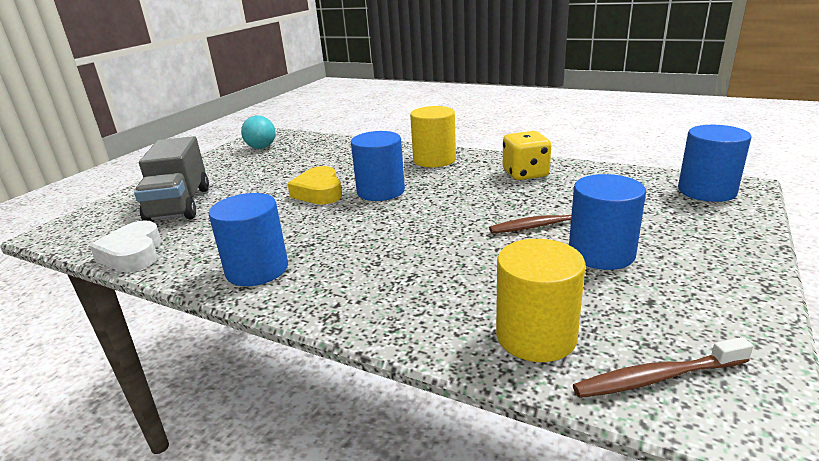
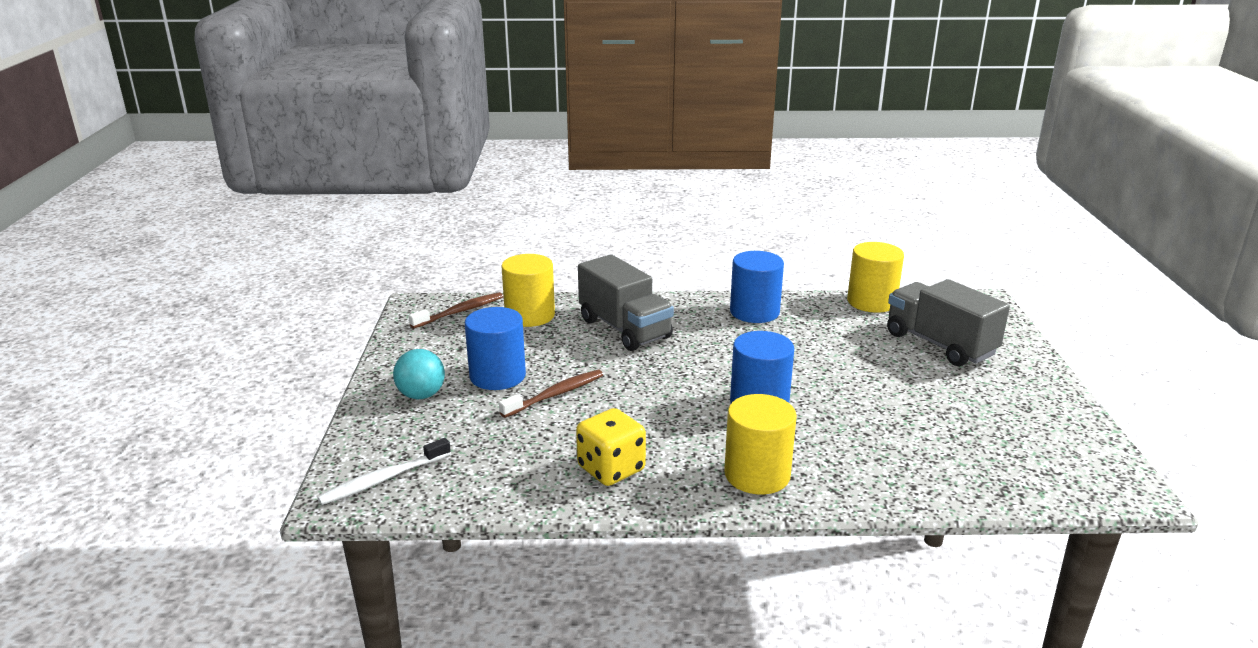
camera: 150 degrees right, 0 degrees up
white heart [89,220,162,272] -> yellow cylinder [847,242,904,313]
turquoise ball [241,115,275,149] -> turquoise ball moved to [393,349,445,399]
yellow heart [288,166,342,204] -> none
blue cylinder [678,125,752,202] -> white toothbrush [317,438,451,505]
none -> grey truck [578,254,674,351]

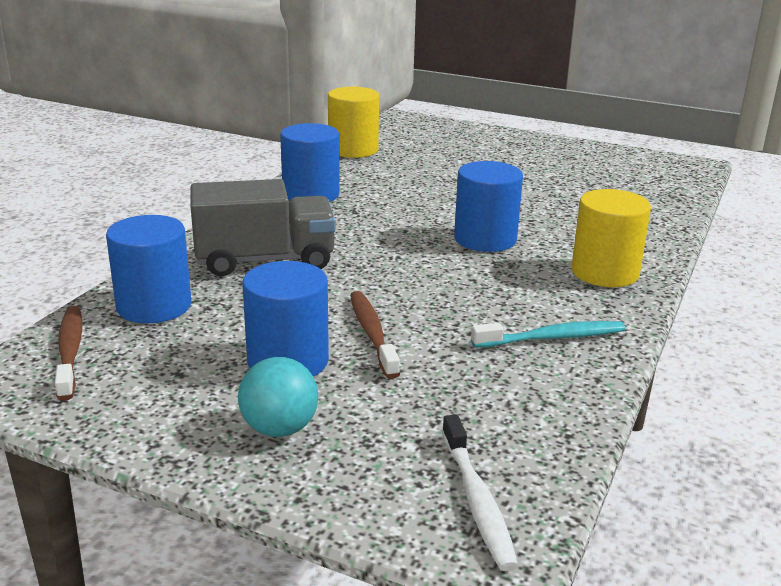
camera: 65 degrees left, 0 degrees up
yellow cylinder [501,254,555,327] -> blue cylinder [106,215,191,323]
yellow dice [576,408,646,486] -> turquoise toothbrush [471,321,625,348]
grey truck [887,279,1010,366] -> none

